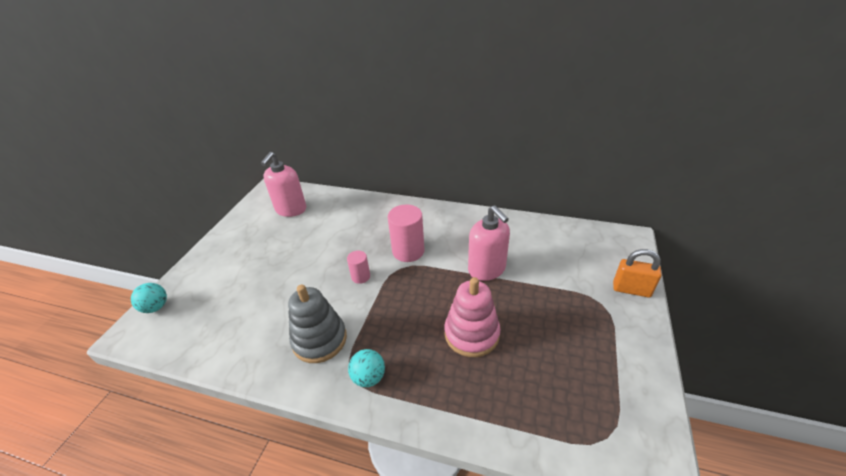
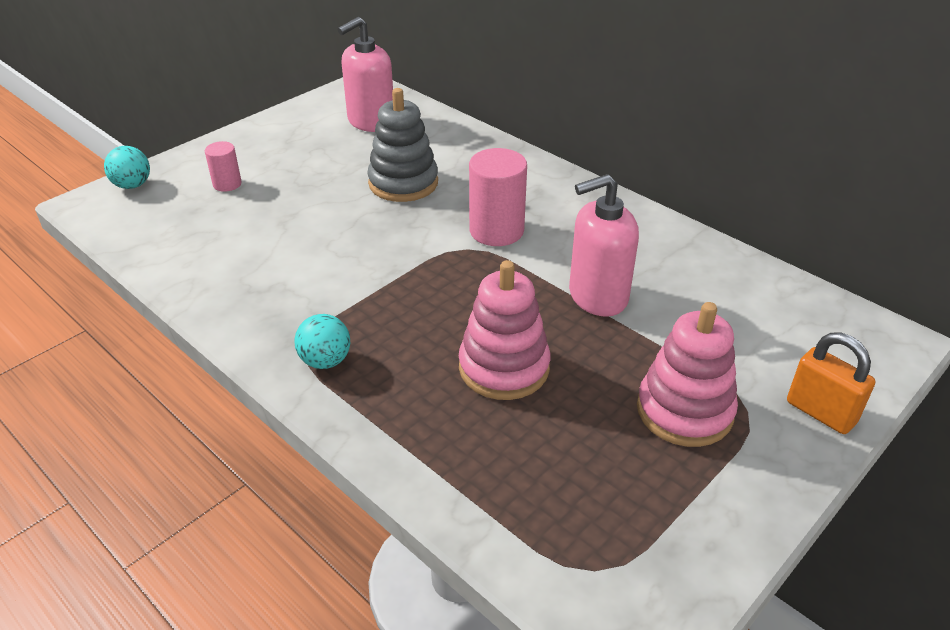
camera: 25 degrees right, 0 degrees up
grey stacking toy [288,285,347,363] -> grey stacking toy moved to [367,88,438,202]
pink cylinder [347,251,370,284] -> pink cylinder moved to [205,141,242,192]
pink soap dispenser [468,205,510,281] -> pink soap dispenser turned 75 degrees clockwise [569,174,639,317]
none -> pink stacking toy [637,302,738,447]

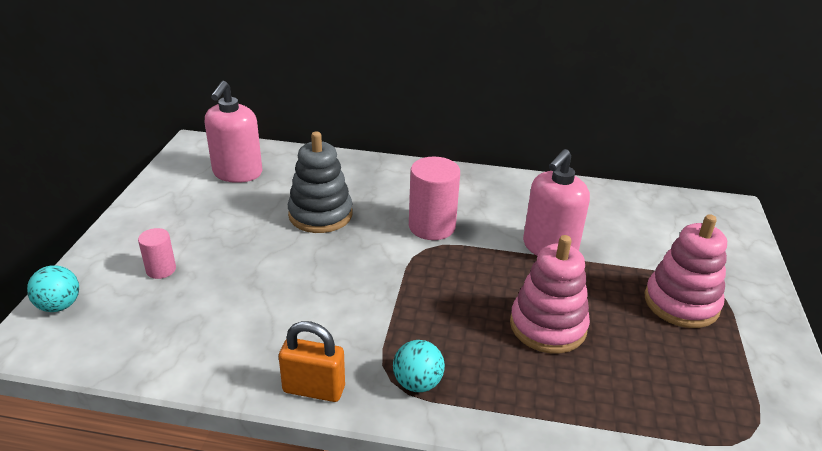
camera: 35 degrees left, 5 degrees down
orange padlock [787,333,875,434] -> orange padlock moved to [279,321,345,402]

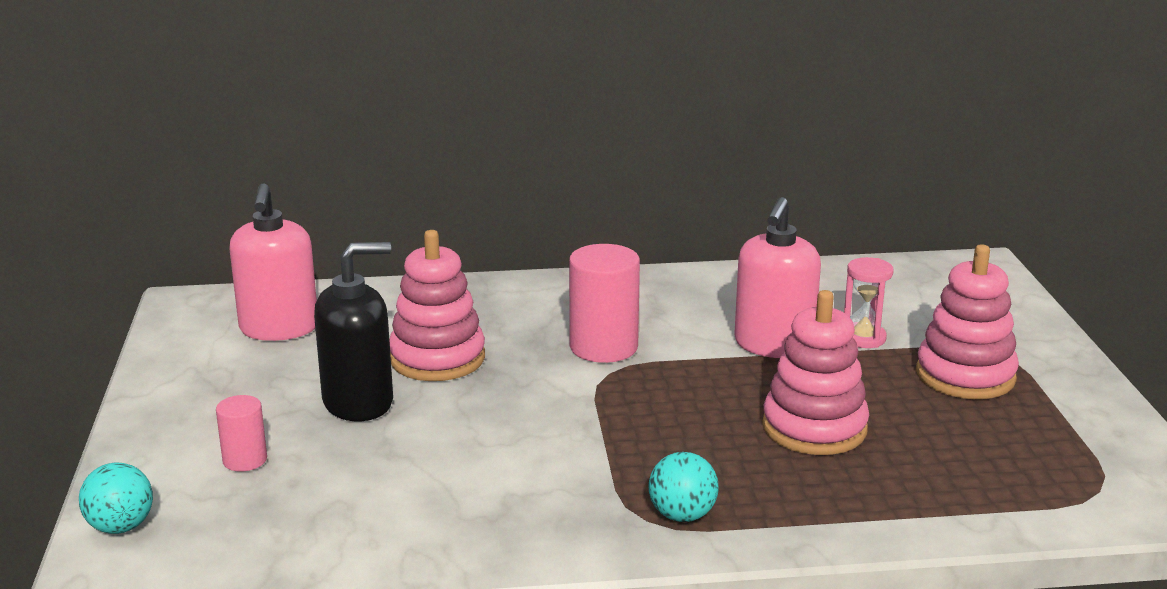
camera: 15 degrees left, 10 degrees down
orange padlock [279,321,345,402] -> none
grey stacking toy [288,131,352,233] -> pink stacking toy [389,230,485,381]
none -> black soap dispenser [314,242,393,421]
none -> pink hourglass [844,257,894,348]

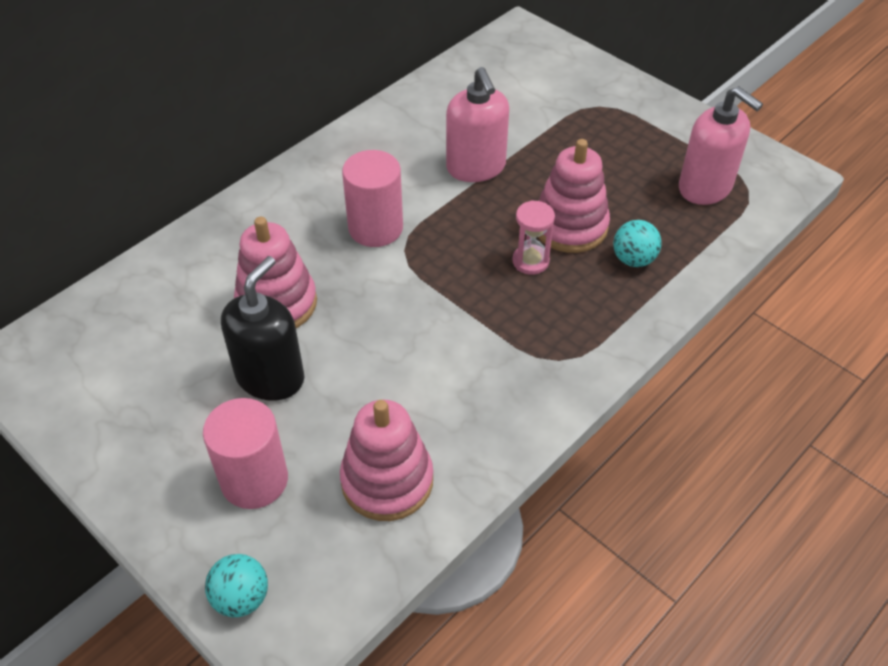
camera: 40 degrees left, 25 degrees up
pink cylinder [216,395,267,472] -> pink cylinder [203,398,288,509], size x1.80
pink soap dispenser [230,183,317,341] -> pink soap dispenser moved to [679,86,763,205]
turquoise ball [649,452,718,522] -> turquoise ball moved to [613,220,662,267]
pink hourglass [844,257,894,348] -> pink hourglass moved to [512,200,555,275]
pink stacking toy [916,245,1019,399] -> pink stacking toy moved to [340,399,433,521]

